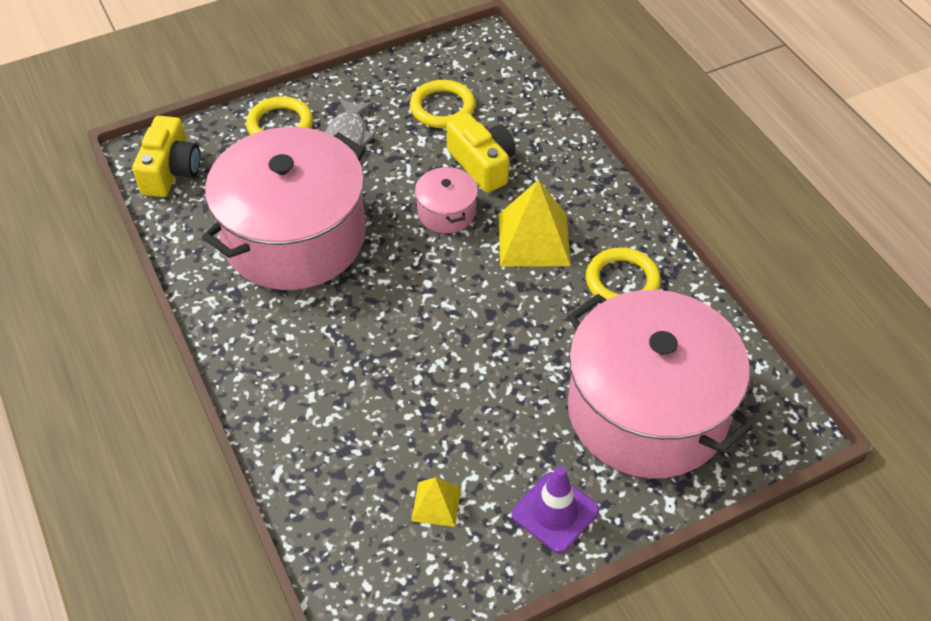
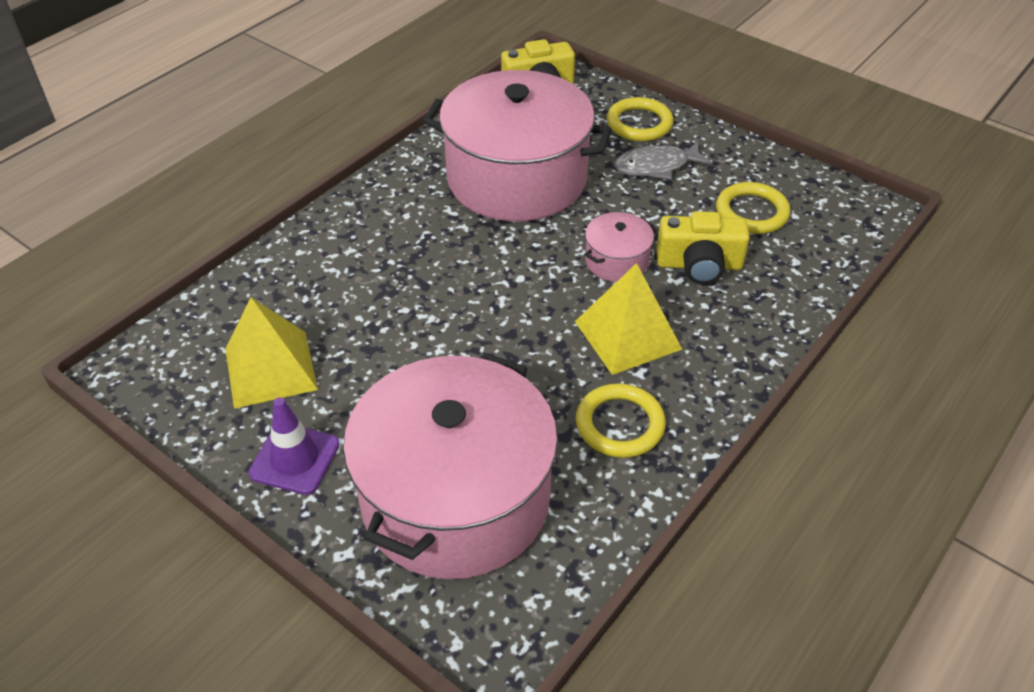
camera: 65 degrees right, 5 degrees down
yellow pyramid [411,478,461,527] -> yellow pyramid [226,297,318,409], size x1.86
yellow camera [446,113,515,193] -> yellow camera turned 60 degrees clockwise [657,211,750,284]

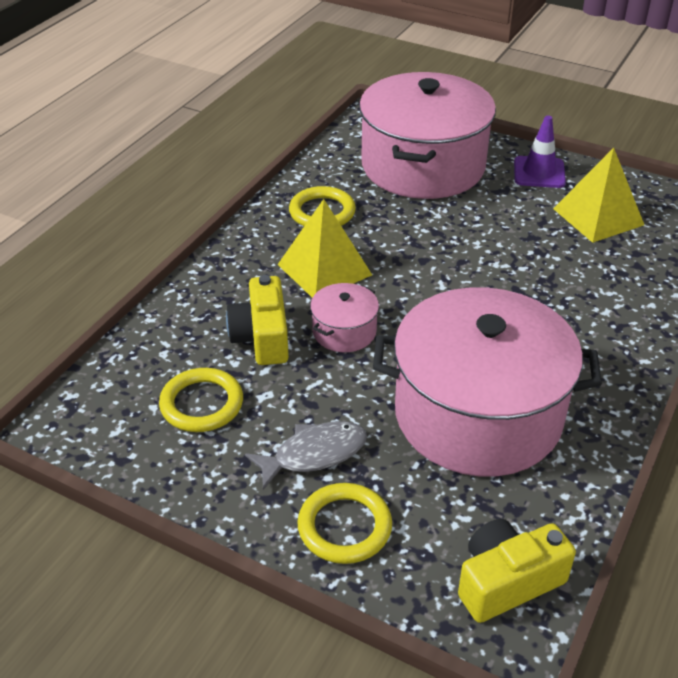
camera: 170 degrees right, 5 degrees down
yellow camera [657,211,750,284] -> yellow camera turned 90 degrees counterclockwise [226,275,289,365]

